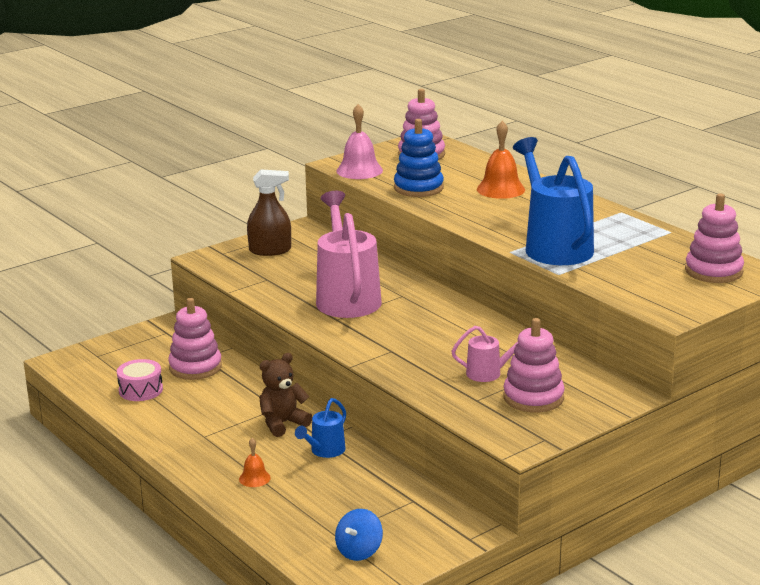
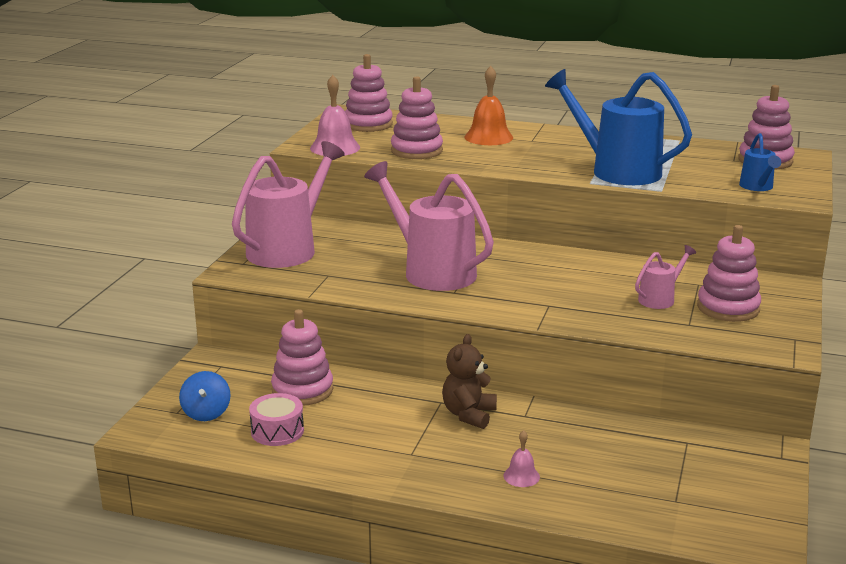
camera: 35 degrees left, 0 degrees up
orange bell [239,438,271,487] -> pink bell [503,430,540,487]
brown spray bottle [247,169,291,256] -> pink watering can [232,141,345,268]
blue watering can [295,398,346,458] -> blue watering can moved to [739,133,781,191]
blue spinning top [335,509,383,561] -> blue spinning top moved to [179,371,231,421]
blue stacking toy [394,119,444,197] -> pink stacking toy [391,76,443,159]

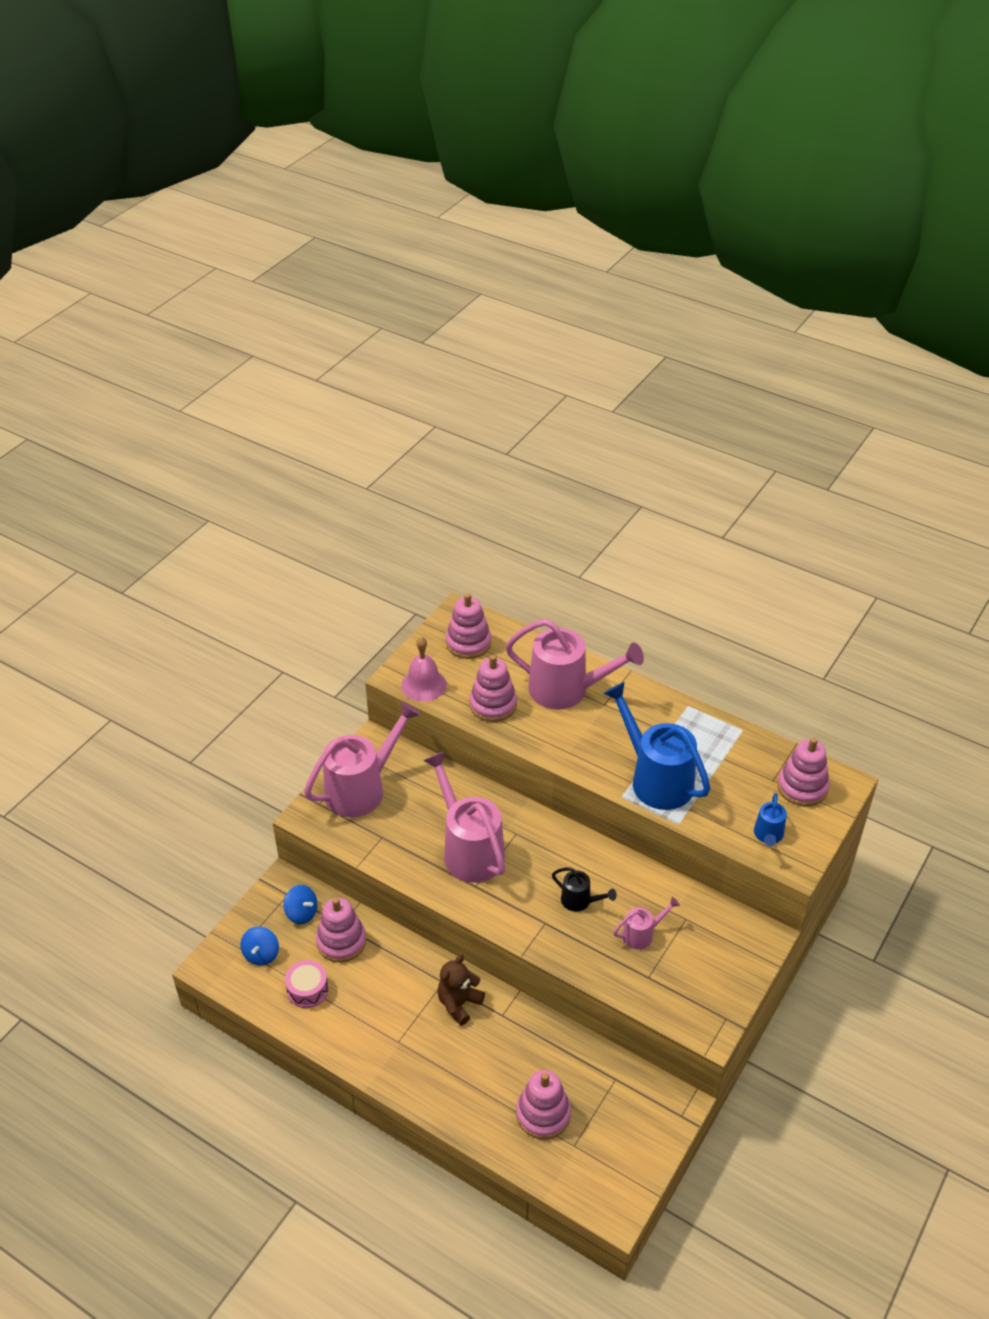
camera: 15 degrees right, 20 degrees up
orange bell [465,66,513,145] -> pink watering can [506,619,644,709]
pink bell [503,430,540,487] -> none
pink stacking toy [697,225,761,322] -> pink stacking toy moved to [516,1070,571,1140]
none -> blue spinning top [284,885,318,924]
none -> black watering can [552,867,617,912]

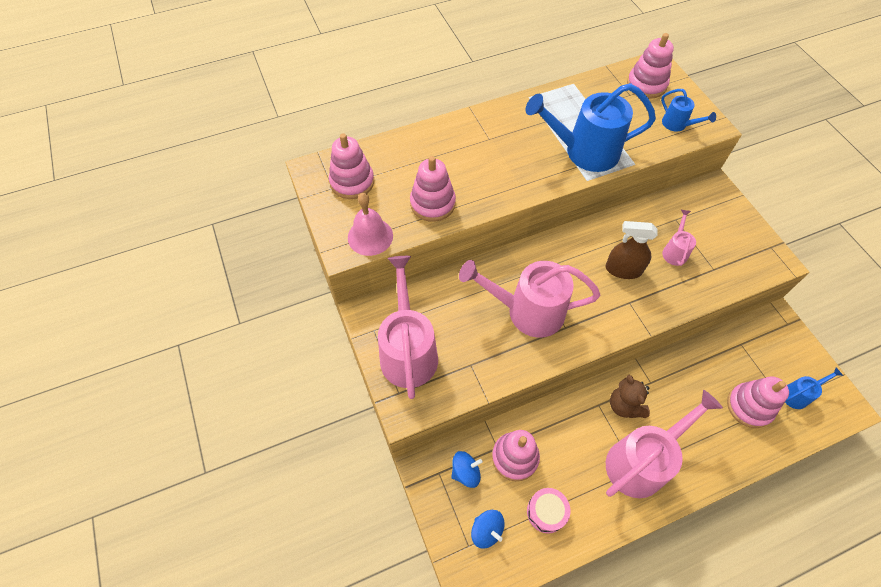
camera: 55 degrees left, 15 degrees up
pink watering can [506,619,644,709] -> pink watering can moved to [606,390,723,498]
black watering can [552,867,617,912] -> brown spray bottle [606,221,657,279]
none -> blue watering can [785,367,843,409]

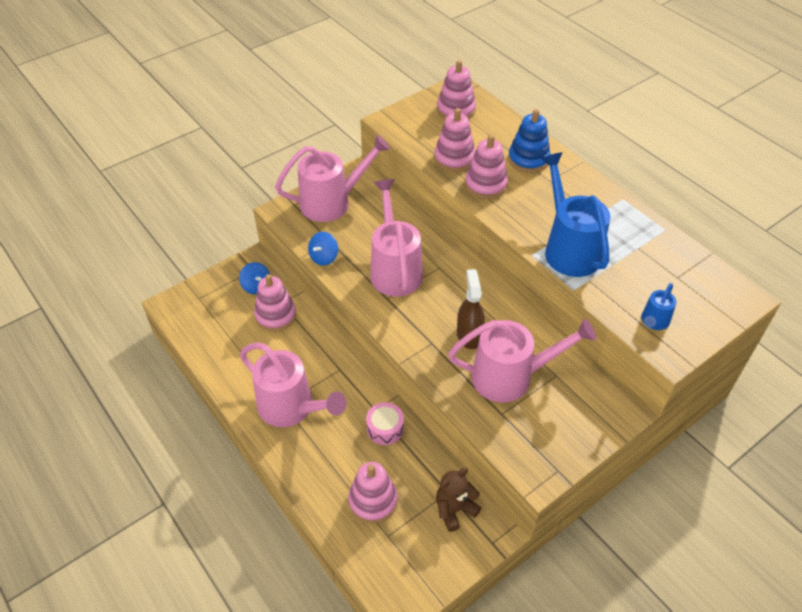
camera: 75 degrees right, 10 degrees down
pink bell [348,193,393,256] -> none
blue spinning top [471,510,504,548] -> blue spinning top moved to [308,232,338,266]
pink drum [527,488,570,534] -> pink drum moved to [366,402,404,445]
brown teddy bear [610,375,650,418] -> brown teddy bear moved to [436,468,481,532]
pink stacking toy [627,33,674,99] -> pink stacking toy moved to [465,134,508,199]
pink watering can [662,210,696,266] -> pink watering can [448,318,596,403], size x2.11
blue watering can [785,367,843,409] -> none
none -> blue stacking toy [508,109,551,173]

